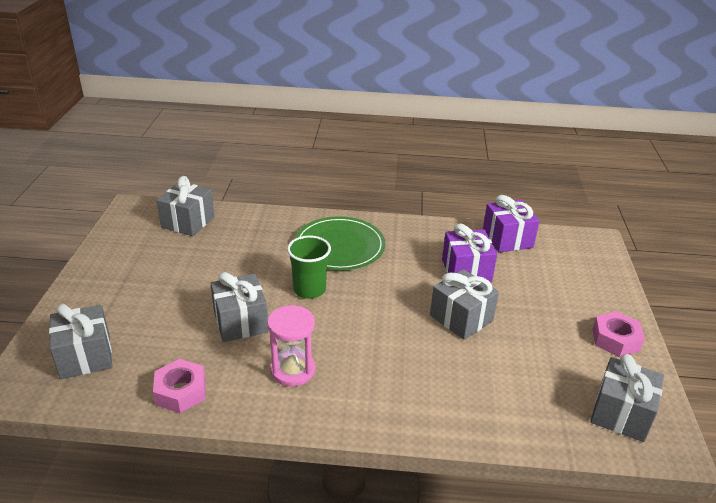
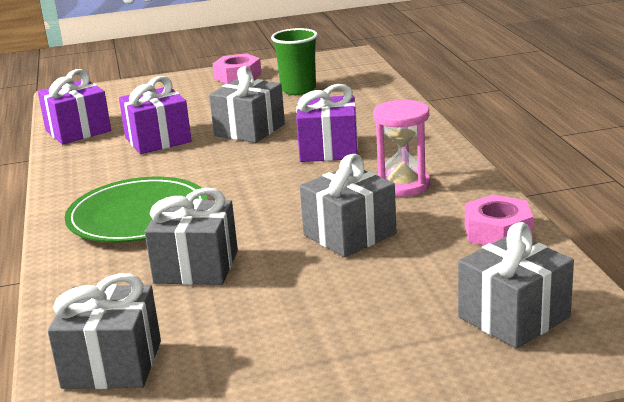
camera: 105 degrees left, 10 degrees down
green cup [287,236,331,299] -> green cup moved to [271,28,318,95]
grey gift [590,354,664,442] -> grey gift moved to [145,187,238,285]
none -> purple gift [296,84,358,162]

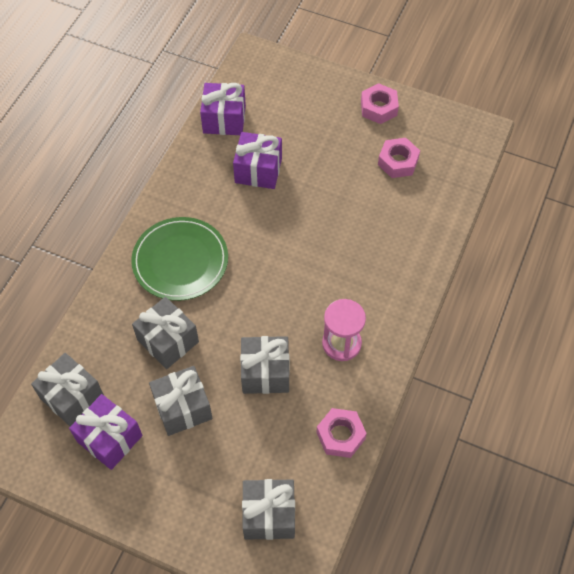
camera: 35 degrees right, 35 degrees up
grey gift [209,66,285,143] -> grey gift moved to [149,366,213,436]
green cup [271,28,318,95] -> pink nut [378,138,420,178]
purple gift [296,84,358,162] -> purple gift moved to [69,394,142,470]

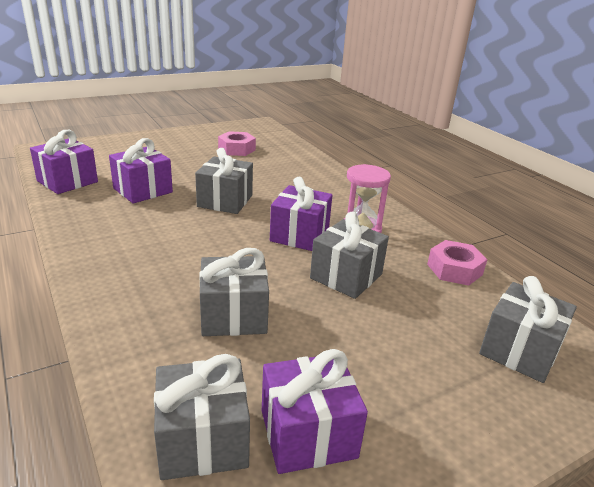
camera: 55 degrees left, 30 degrees down
green plate [131,217,228,301] -> none
grey gift [149,366,213,436] -> grey gift moved to [195,148,253,214]
pink nut [361,83,399,124] -> none
none -> purple gift [270,177,332,251]

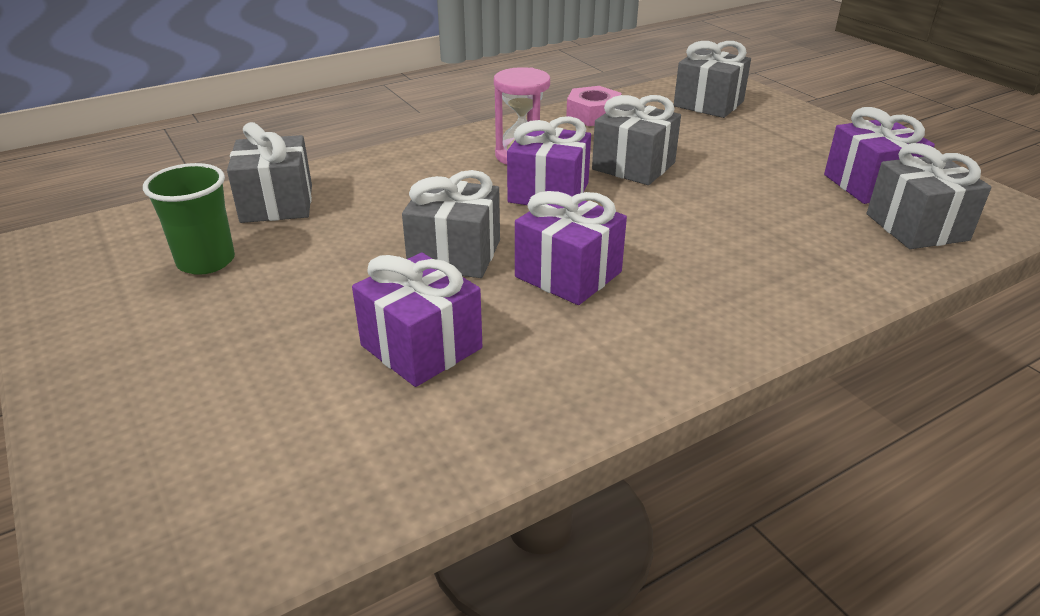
camera: 90 degrees left, 5 degrees up
purple gift [30,130,98,194] -> purple gift moved to [515,191,627,305]
grey gift [199,248,269,336] -> grey gift moved to [227,122,312,223]
pink nut [218,131,256,156] -> green cup [143,163,235,275]

